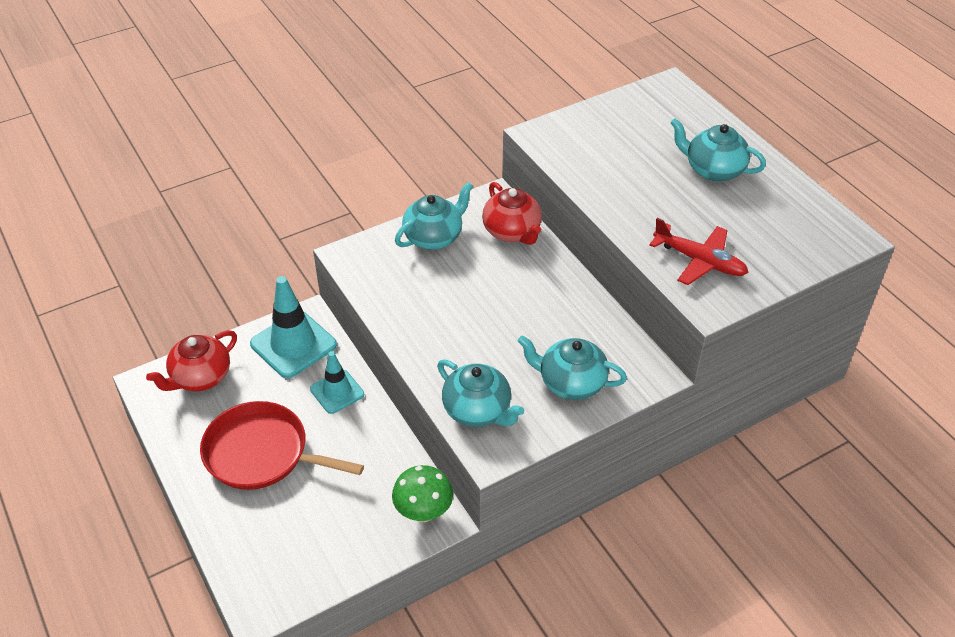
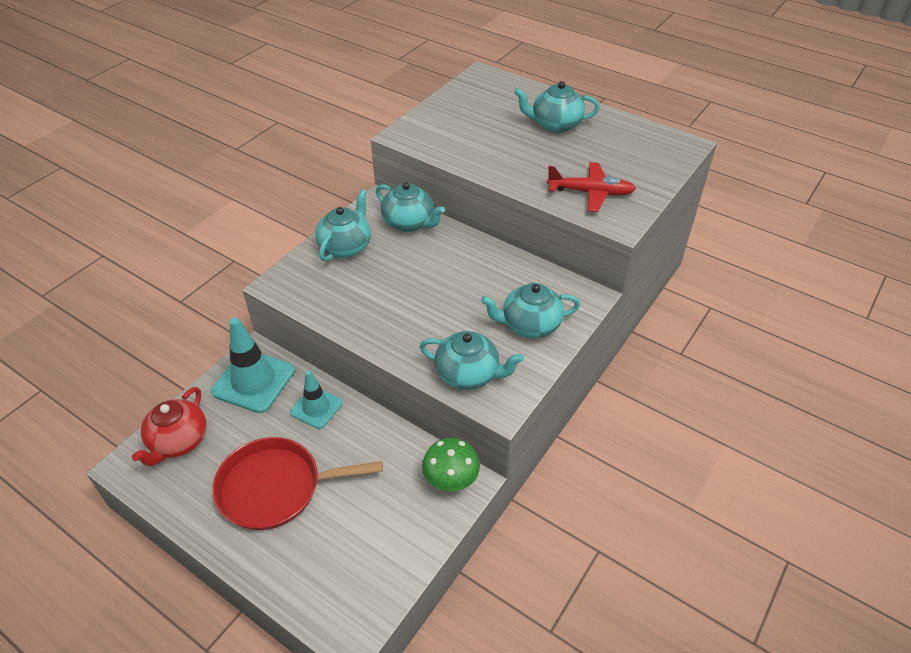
camera: 25 degrees left, 0 degrees up
red teapot [482,182,542,245] -> turquoise teapot [376,182,445,232]

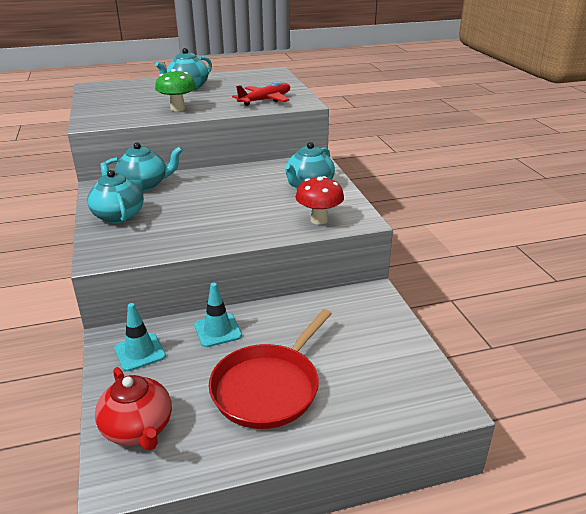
camera: 50 degrees left, 15 degrees down
turquoise traffic cone [211,317,295,413] -> turquoise traffic cone [114,303,166,371], size x0.61
turquoise teapot [420,331,524,390] -> red mushroom [295,176,344,225]
green mushroom [422,438,480,491] -> green mushroom moved to [155,69,196,111]

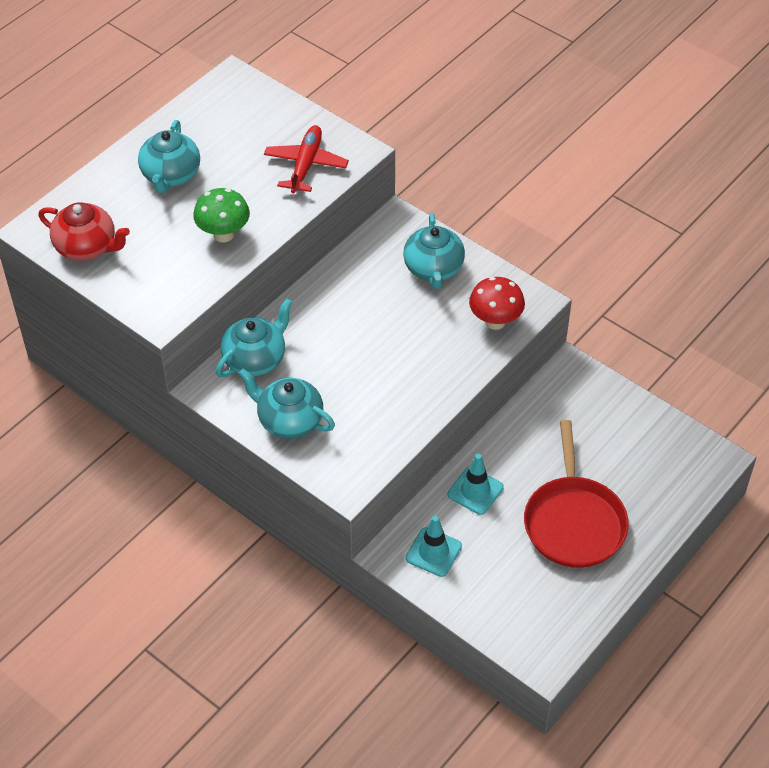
camera: 35 degrees left, 20 degrees up
red teapot [95,367,172,450] -> red teapot moved to [38,202,130,261]

